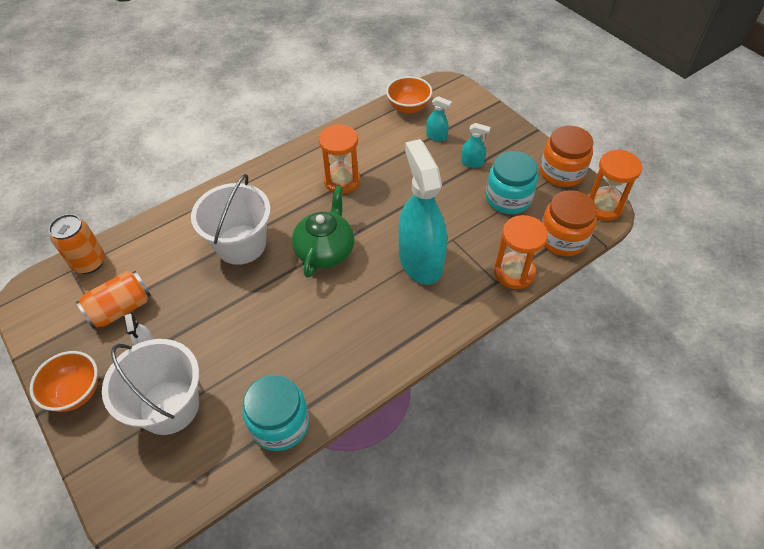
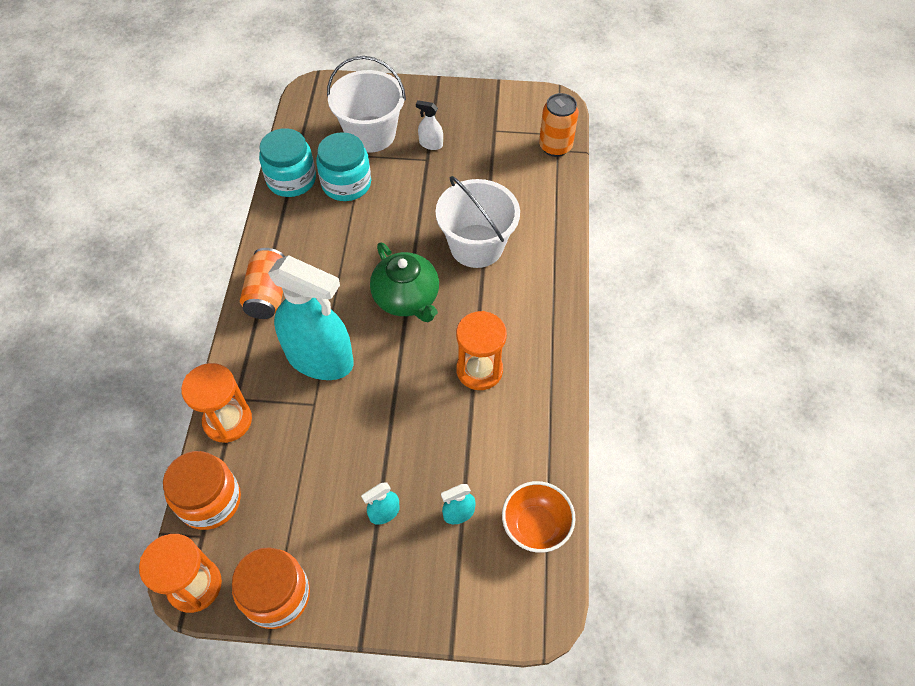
camera: 130 degrees right, 5 degrees up
orange bowl [30,351,98,412] -> none
orange can [76,271,151,329] -> orange can moved to [240,248,285,319]
turquoise jar [486,151,538,214] -> turquoise jar moved to [316,132,371,201]

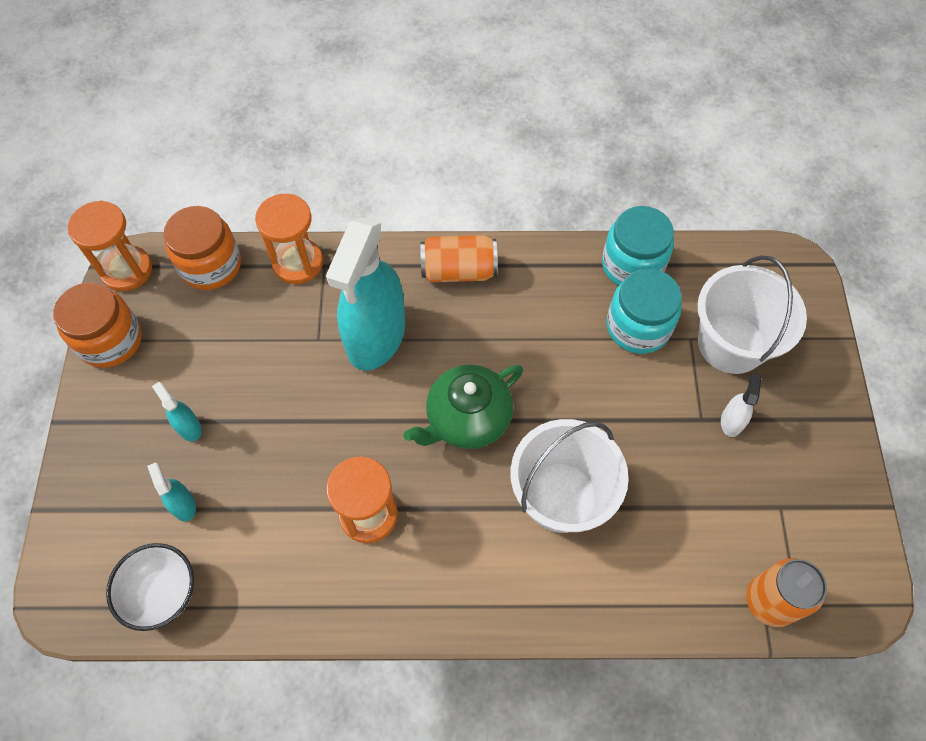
camera: 85 degrees right, 5 degrees up
orange bowl [502,481,576,553] -> white bowl [106,543,194,631]

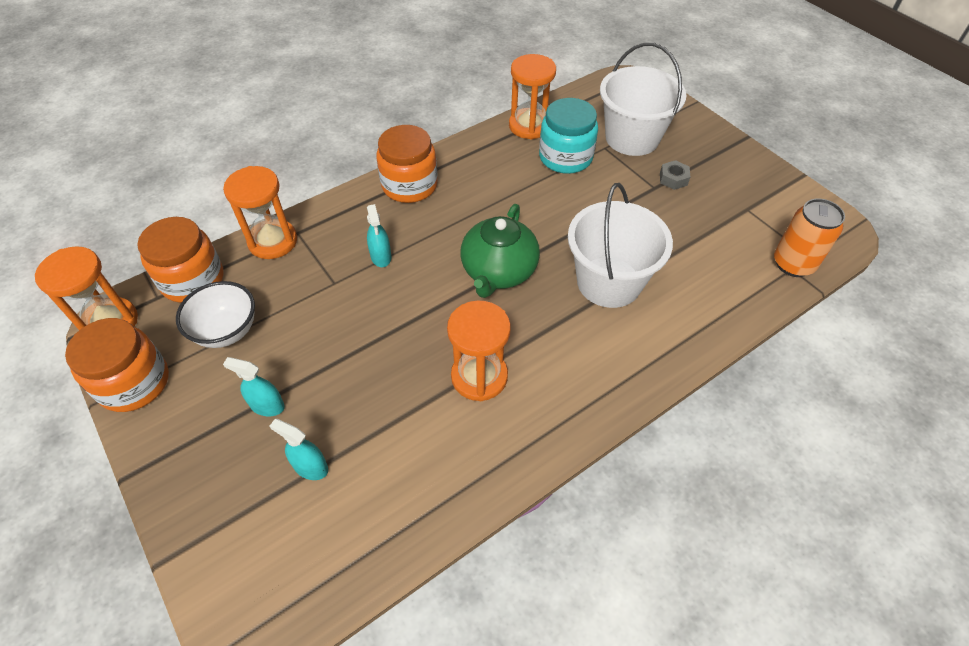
camera: 35 degrees left, 10 degrees down
white bowl [106,543,194,631] -> white bowl moved to [176,281,255,348]
turquoise spray bottle [326,217,405,371] -> turquoise spray bottle [367,204,391,267], size x0.40
orange can [421,235,497,282] -> orange jar [376,125,438,203]
turquoise jar [602,206,674,286] -> orange hourglass [509,54,556,139]
white spray bottle [721,373,761,437] -> grey nut [660,160,690,190]

